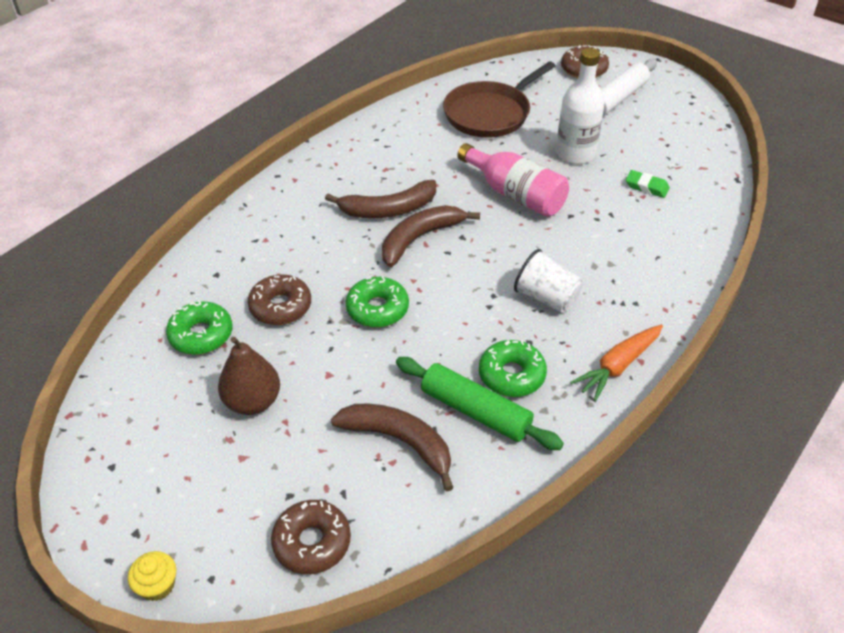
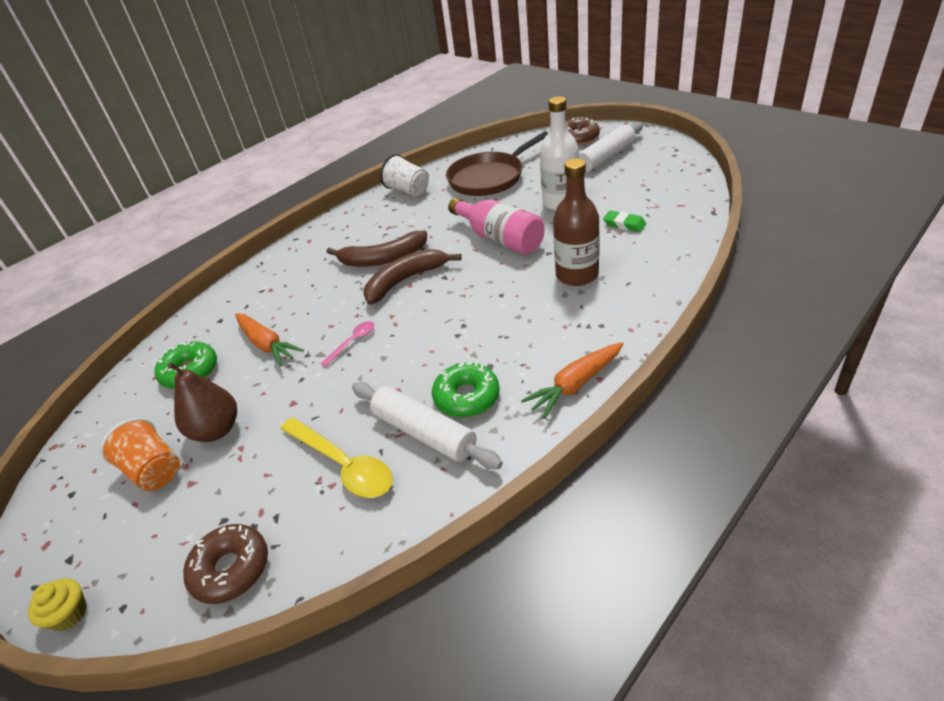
camera: 10 degrees right, 5 degrees down
brown donut [247,274,311,325] -> orange carrot [235,313,304,367]
brown banana [331,404,454,491] -> yellow spoon [280,417,393,498]
green donut [346,277,409,328] -> pink spoon [320,321,374,367]
green rolling pin [396,357,564,450] -> white rolling pin [352,382,503,469]
white cup [514,249,583,313] -> white cup moved to [380,154,429,197]
none -> orange cup [100,418,180,491]
none -> brown bottle [553,158,600,286]

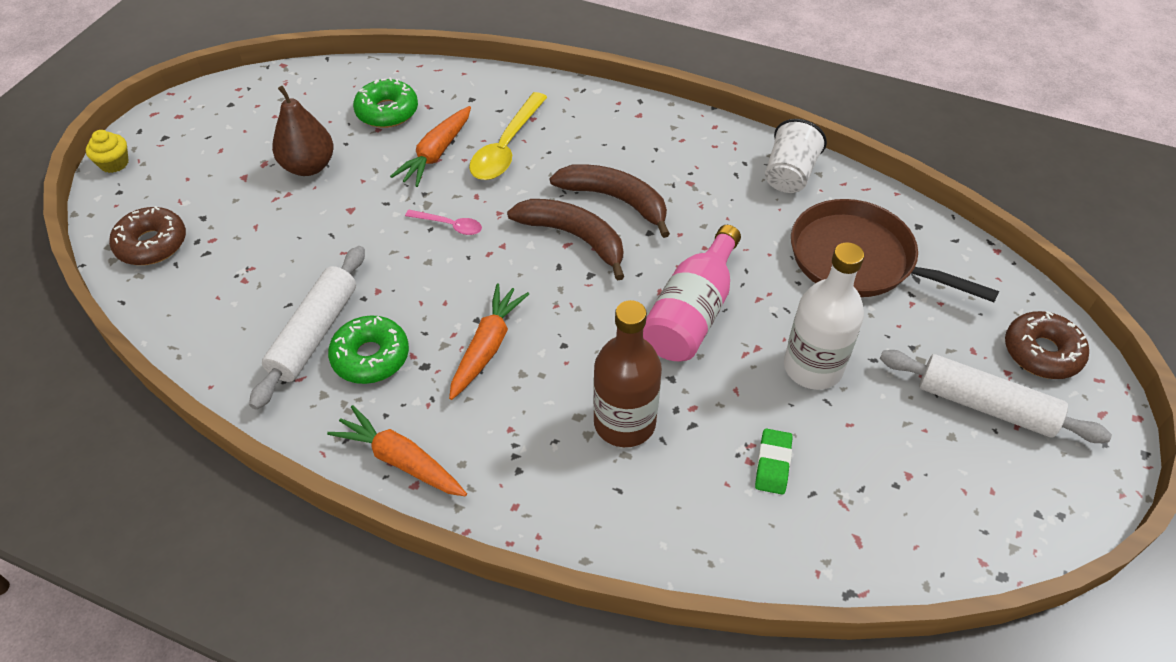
camera: 65 degrees right, 10 degrees up
orange cup [100,418,180,491] -> none
yellow spoon [280,417,393,498] -> yellow spoon moved to [469,92,547,180]
brown banana [327,231,427,267] -> brown banana turned 150 degrees clockwise [550,164,670,238]
none -> orange carrot [449,284,529,400]

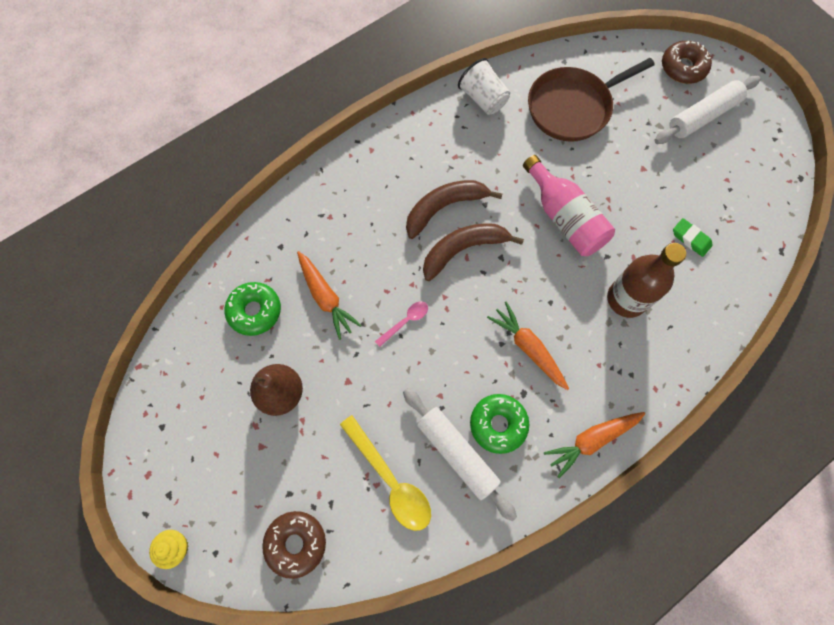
camera: 60 degrees left, 20 degrees up
yellow spoon [469,92,547,180] -> yellow spoon moved to [340,415,431,531]
white bottle [784,242,864,390] -> none

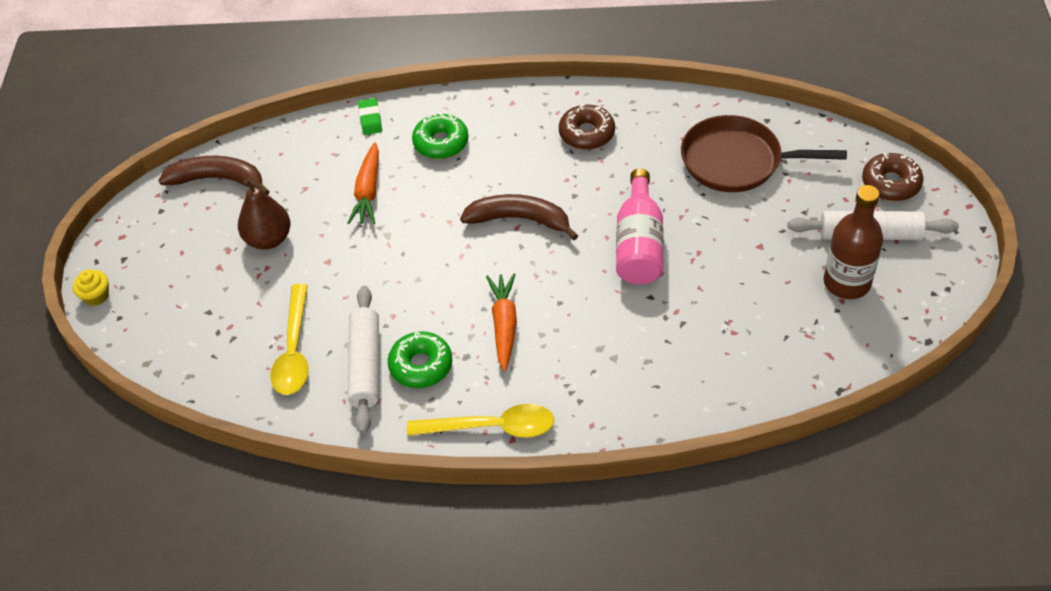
camera: 40 degrees right, 20 degrees down
green donut [224,282,281,336] -> green donut moved to [412,113,469,159]
brown donut [262,511,326,579] -> brown donut moved to [559,104,615,150]
pink spoon [375,301,428,347] -> none
brown banana [406,180,502,239] -> brown banana moved to [158,156,270,195]
white cup [458,58,510,115] -> none
orange carrot [544,412,645,478] -> yellow spoon [407,404,554,438]
brown bottle [607,243,686,318] -> brown bottle moved to [824,185,883,299]
green eraser [673,218,713,257] -> green eraser moved to [358,98,382,135]

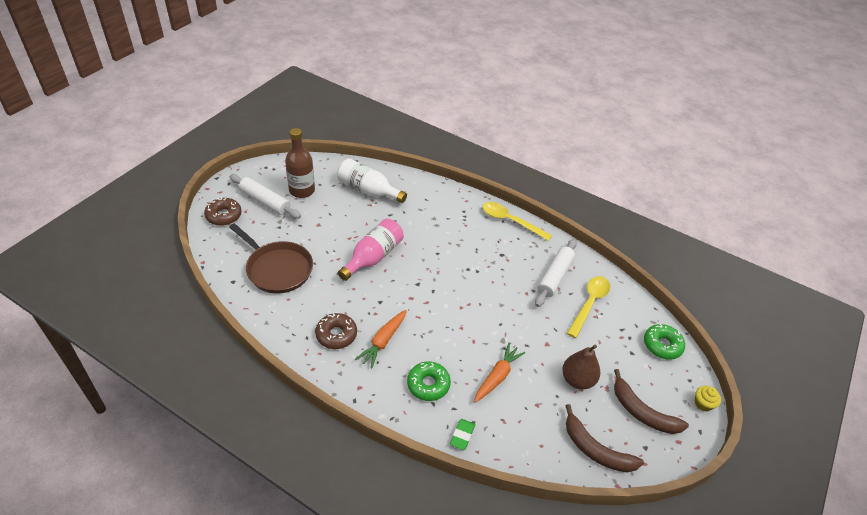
camera: 155 degrees left, 5 degrees down
green donut [388,331,452,388] -> green donut moved to [644,324,685,360]
brown banana [460,194,578,240] -> brown banana moved to [614,369,689,434]
orange carrot [486,273,517,371] -> orange carrot moved to [355,310,406,368]
none -> white bottle [337,158,407,203]

